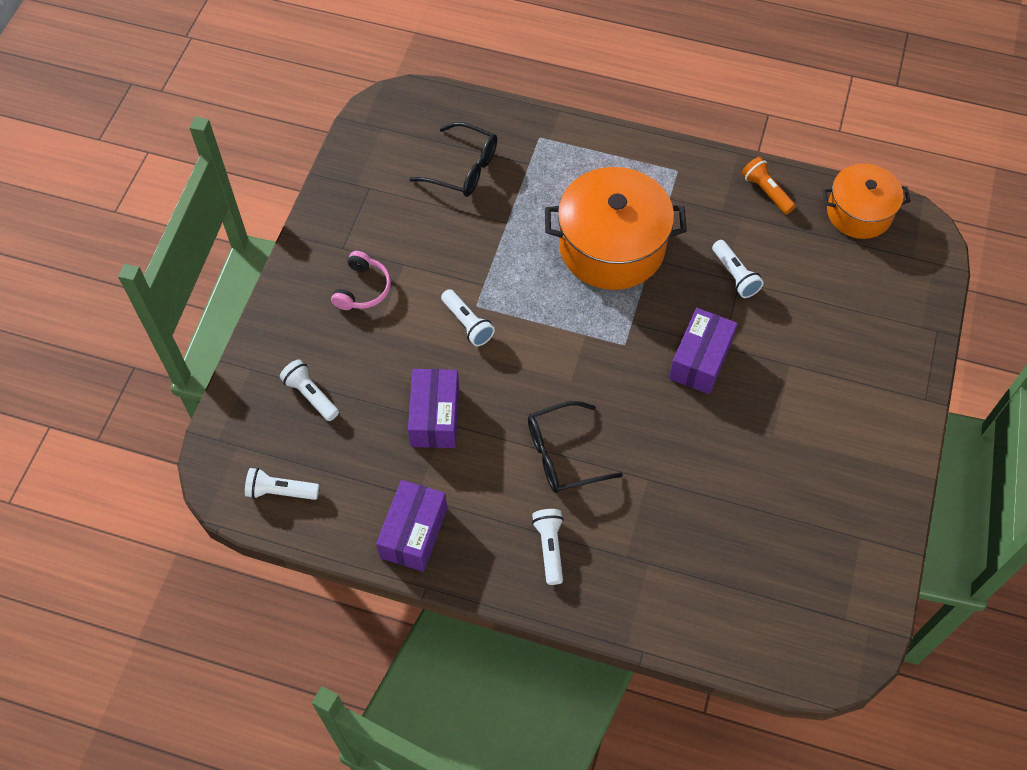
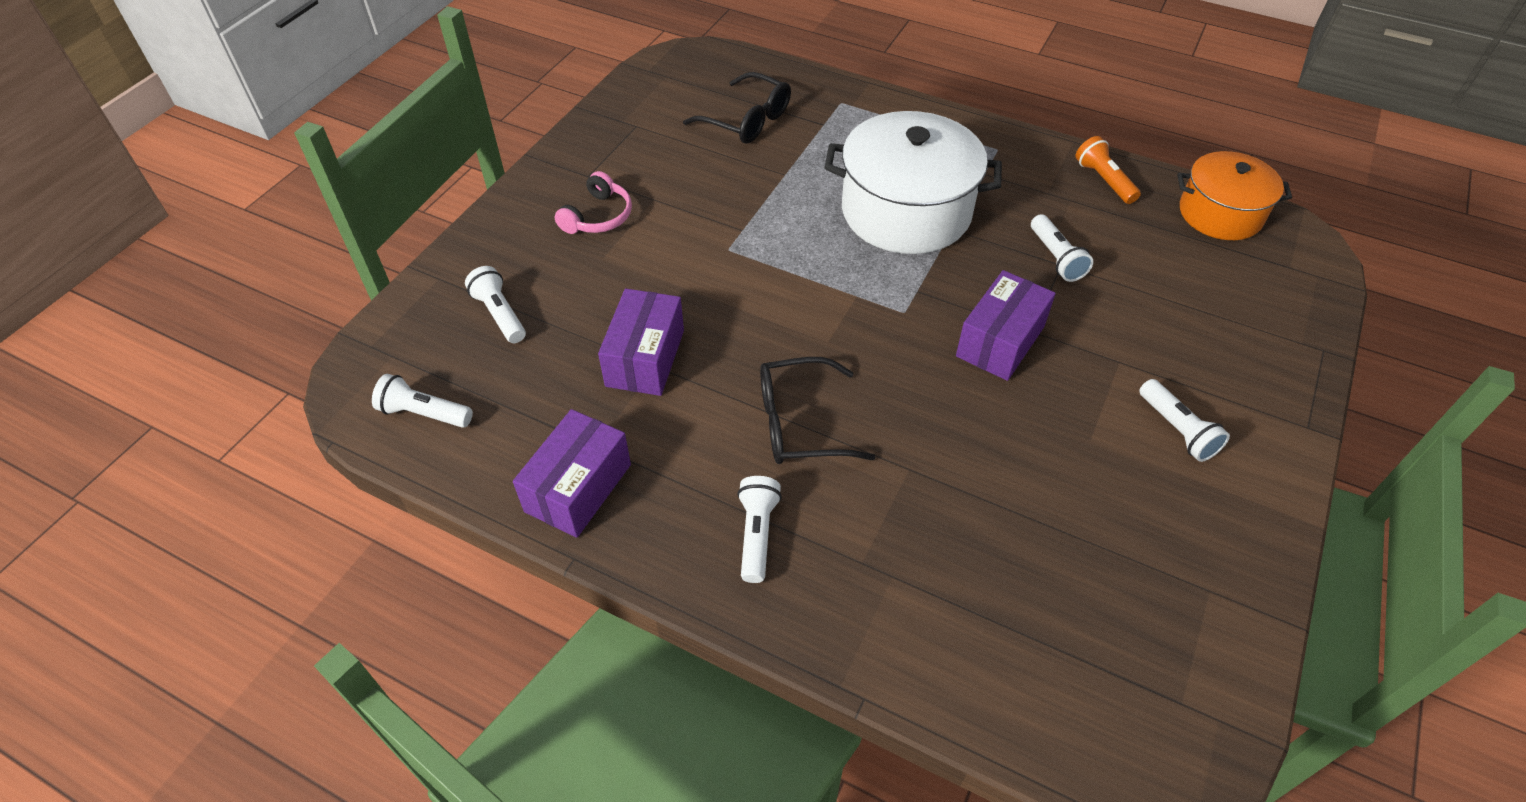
camera: 10 degrees right, 10 degrees down
white flashlight [441,289,495,346] -> white flashlight moved to [1139,379,1230,462]
orange pot [545,167,687,290] -> white pot [824,111,1002,254]

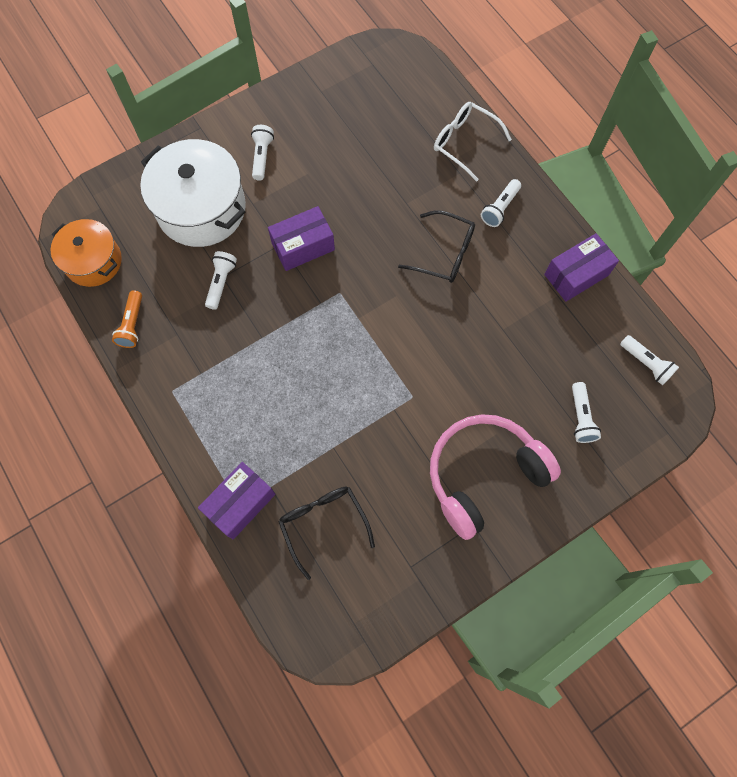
camera: 150 degrees left, 20 degrees up
pink headphones [555,171,632,234] -> pink headphones [430,414,561,540], size x2.09
purple box [598,288,684,396] -> purple box moved to [198,462,275,539]
white pot [824,111,1002,254] -> white pot moved to [140,139,246,247]
none -> white glasses [434,102,512,182]

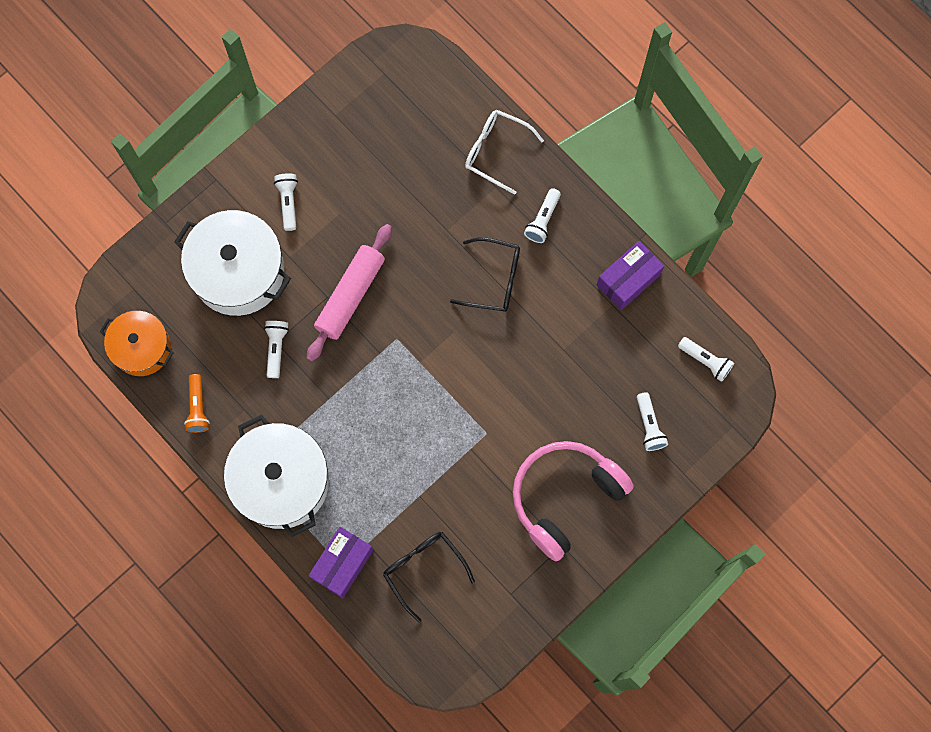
camera: 10 degrees left, 5 degrees up
purple box [268,206,335,271] -> pink rolling pin [307,224,392,362]
none -> white pot [224,415,329,537]

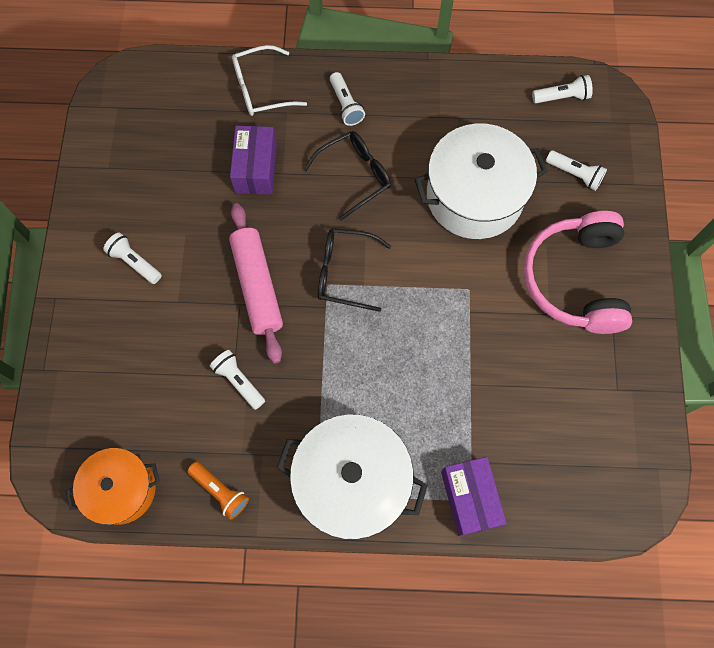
camera: 45 degrees left, 5 degrees down
white pot [174,210,291,316] -> white pot moved to [414,123,548,239]
black glasses [383,532,475,622] -> black glasses moved to [318,228,391,312]
purple box [597,241,664,310] -> purple box moved to [230,126,277,195]

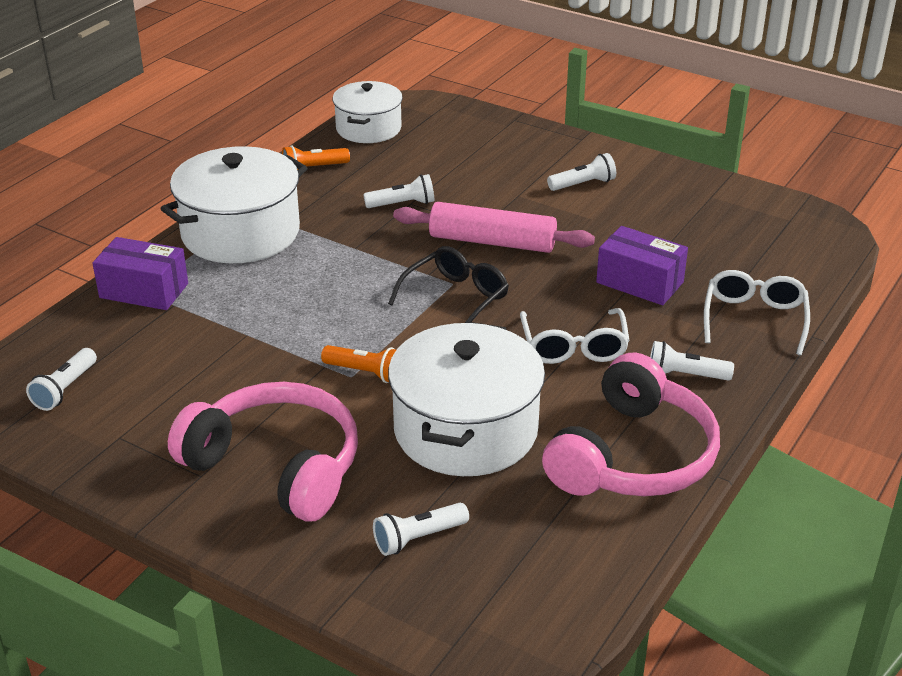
camera: 120 degrees right, 35 degrees down
orange pot [66,448,160,525] -> white pot [333,81,403,143]
black glasses [303,131,391,221] -> white glasses [520,308,630,364]
white flashlight [532,75,593,103] -> white flashlight moved to [26,348,97,411]
none -> orange flashlight [321,345,396,383]
none -> pink headphones [542,353,720,496]

